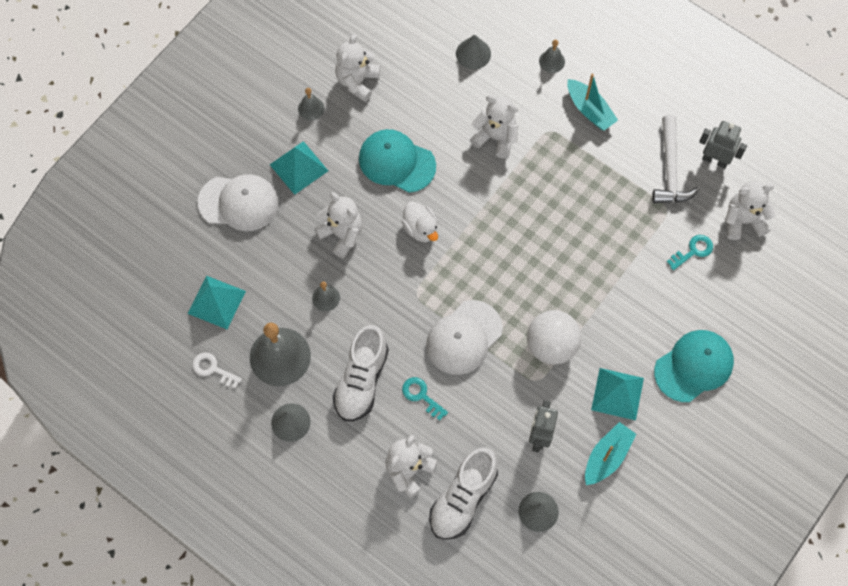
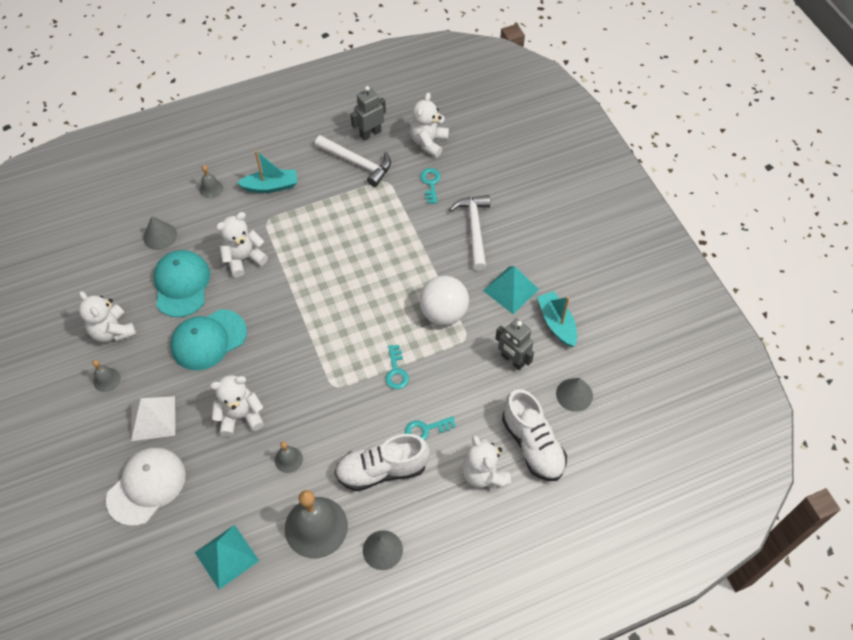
camera: 60 degrees left, 10 degrees down
white key [192,352,242,389] -> none
turquoise pyramid [270,141,328,195] -> white pyramid [131,396,175,441]
white shoe [333,325,389,421] -> white shoe turned 120 degrees clockwise [335,434,430,491]
white duck [402,201,438,242] -> none
white cap [426,300,503,375] -> turquoise key [385,345,409,389]
turquoise cap [654,330,734,402] -> turquoise cap moved to [154,250,210,317]
none -> white hammer [449,195,490,271]

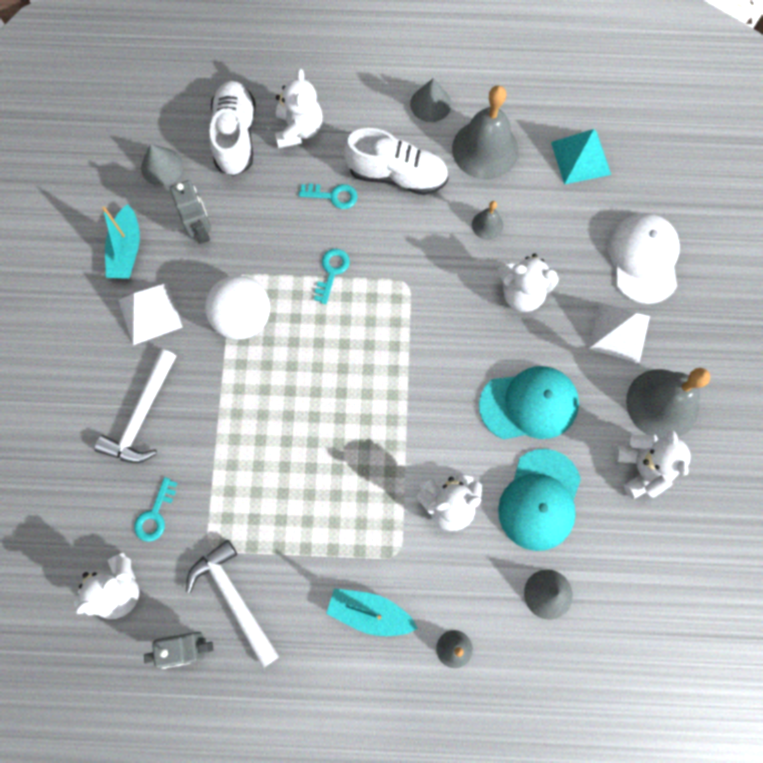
camera: 155 degrees left, 15 degrees up
grey bell [92,360,121,392] -> grey bell [626,368,710,439], size x2.16
white cap [106,448,186,526] -> white cap turned 120 degrees clockwise [608,213,680,304]
turquoise pyramid [483,266,539,314] -> white pyramid [119,283,183,345]

